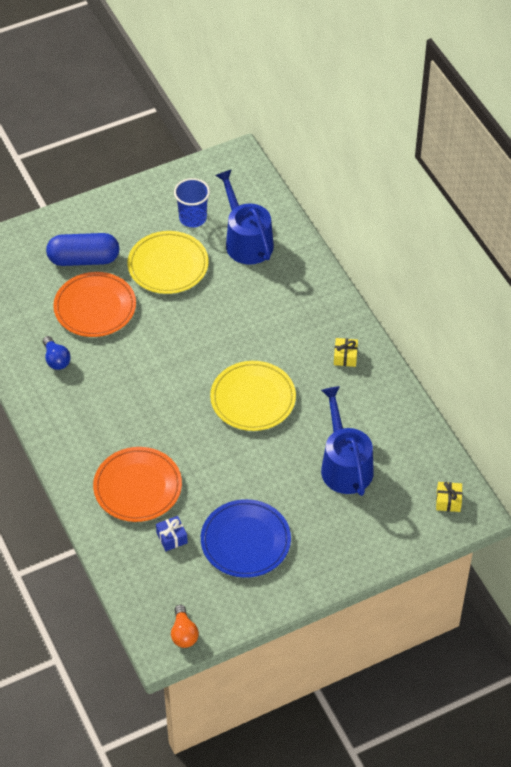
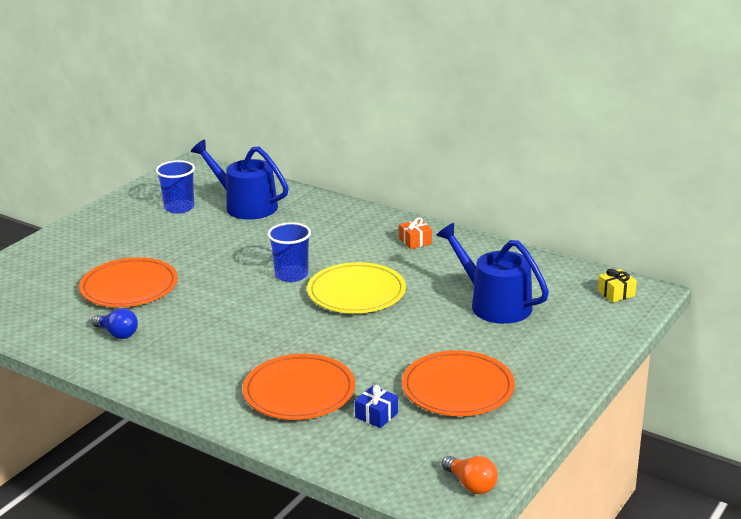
camera: 30 degrees left, 25 degrees down
blue capsule [46,233,119,266] -> none
yellow plate [127,231,209,294] -> none
blue plate [201,499,291,578] -> orange plate [402,350,515,416]
yellow gift [334,338,358,367] -> orange gift [399,217,432,249]
none -> blue cup [267,222,311,282]

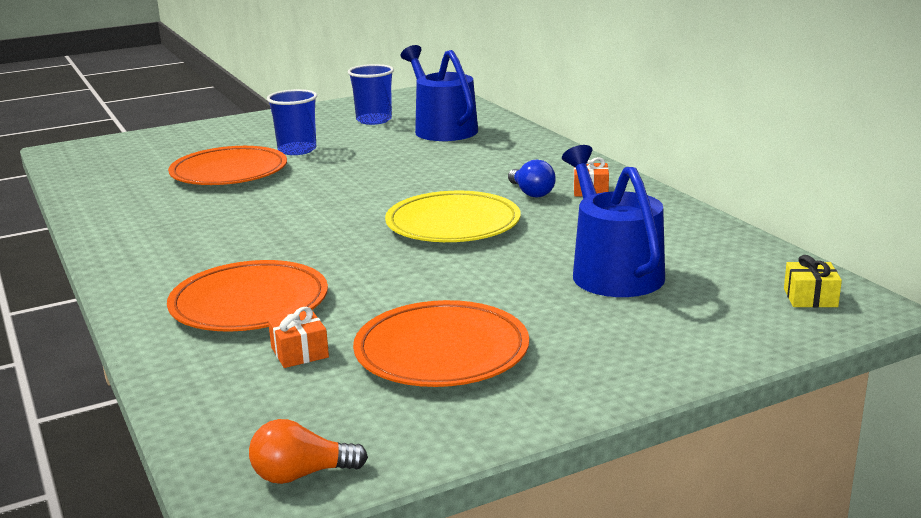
camera: 30 degrees right, 5 degrees down
blue light bulb [91,308,138,339] -> blue light bulb moved to [508,160,556,197]
blue cup [267,222,311,282] -> blue cup moved to [267,89,317,155]
blue gift [355,385,398,428] -> orange gift [268,307,329,368]
orange light bulb [442,456,498,494] -> orange light bulb turned 90 degrees clockwise [249,419,368,484]

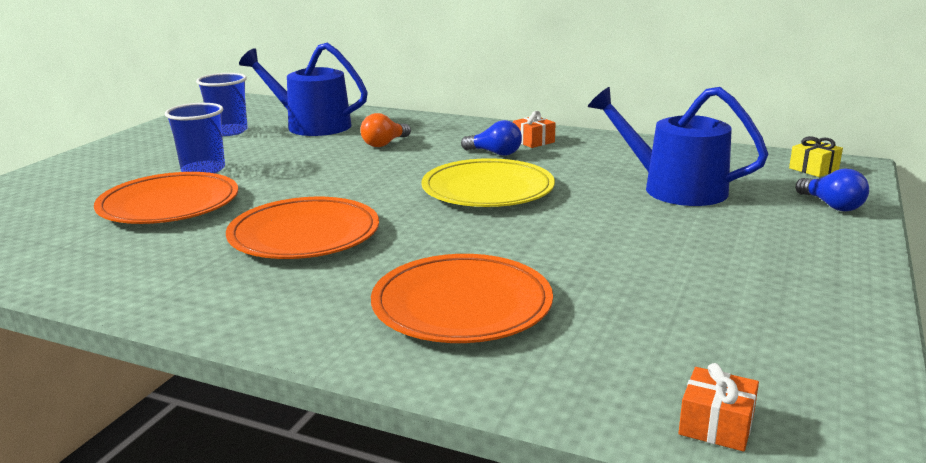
camera: 40 degrees left, 0 degrees up
orange light bulb [249,419,368,484] -> orange light bulb moved to [360,113,411,147]
orange gift [268,307,329,368] -> orange gift moved to [679,363,759,451]
orange plate [353,300,529,387] -> orange plate moved to [226,197,379,259]
none -> blue light bulb [796,168,869,211]

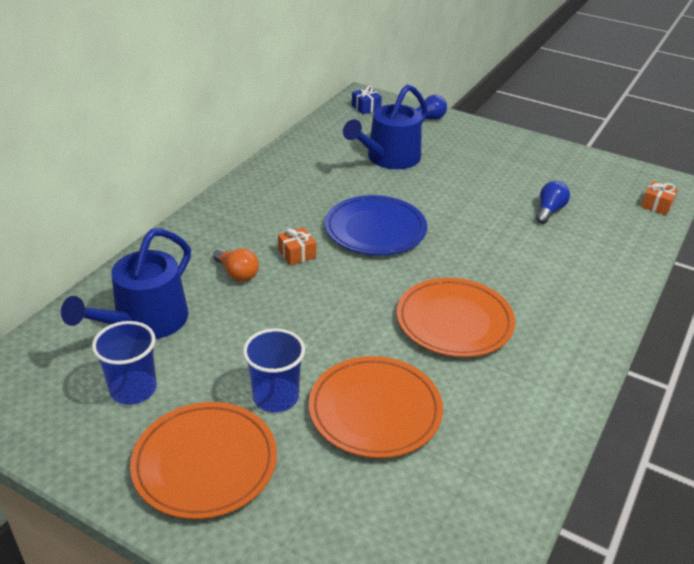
camera: 85 degrees left, 15 degrees up
orange plate [371,254,553,343] -> orange plate moved to [130,402,277,519]
yellow plate [421,158,555,207] -> blue plate [325,195,427,255]
blue light bulb [461,120,522,156] -> blue light bulb moved to [536,181,570,224]
orange gift [513,111,556,148] -> orange gift moved to [278,227,316,265]
yellow gift [789,136,843,177] -> blue gift [352,86,382,114]

